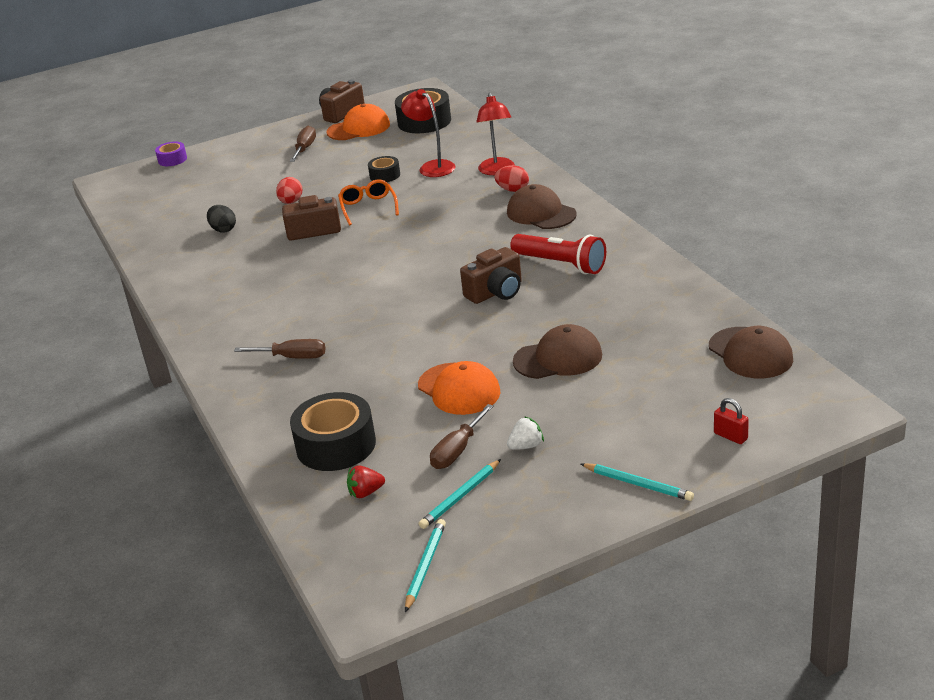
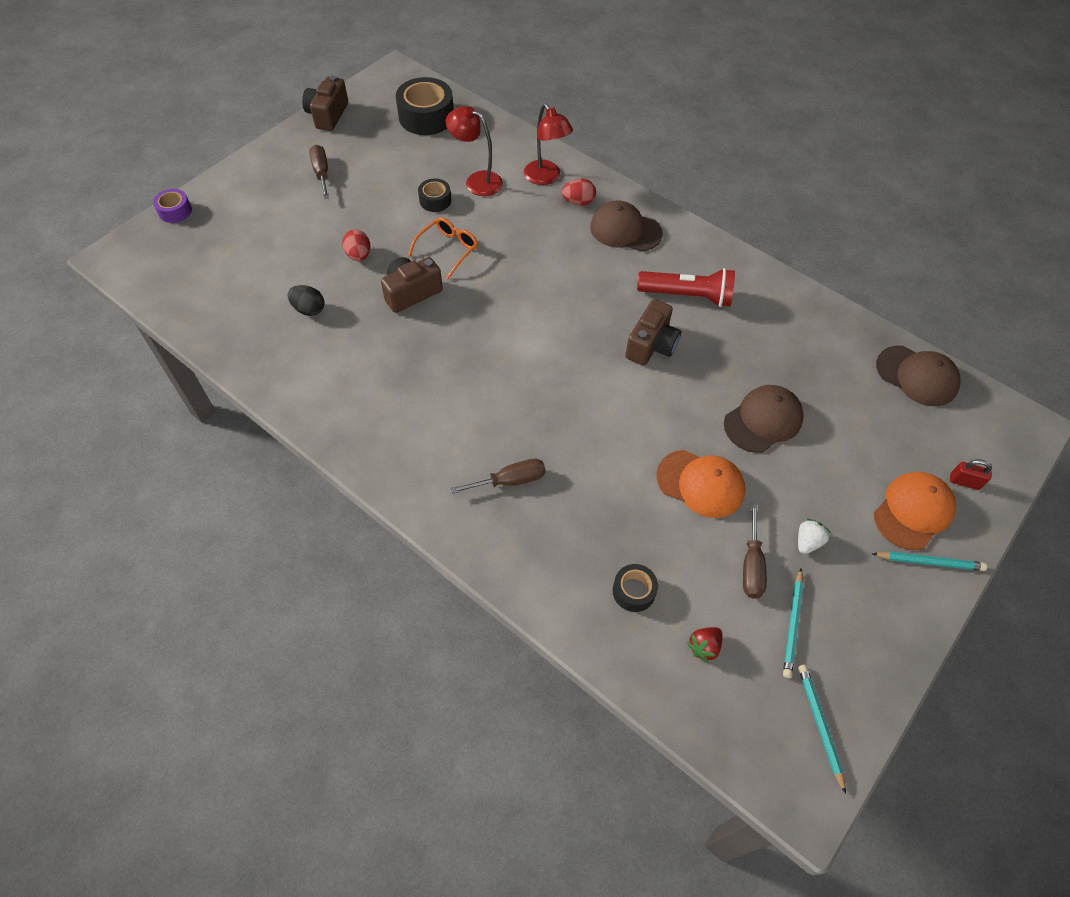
camera: 30 degrees left, 25 degrees up
black tape [290,392,376,471] -> black tape [613,564,658,612], size x0.53
orange cap [326,104,390,140] -> orange cap moved to [874,472,956,550]
orange glasses [338,179,399,225] -> orange glasses turned 75 degrees clockwise [408,217,478,279]

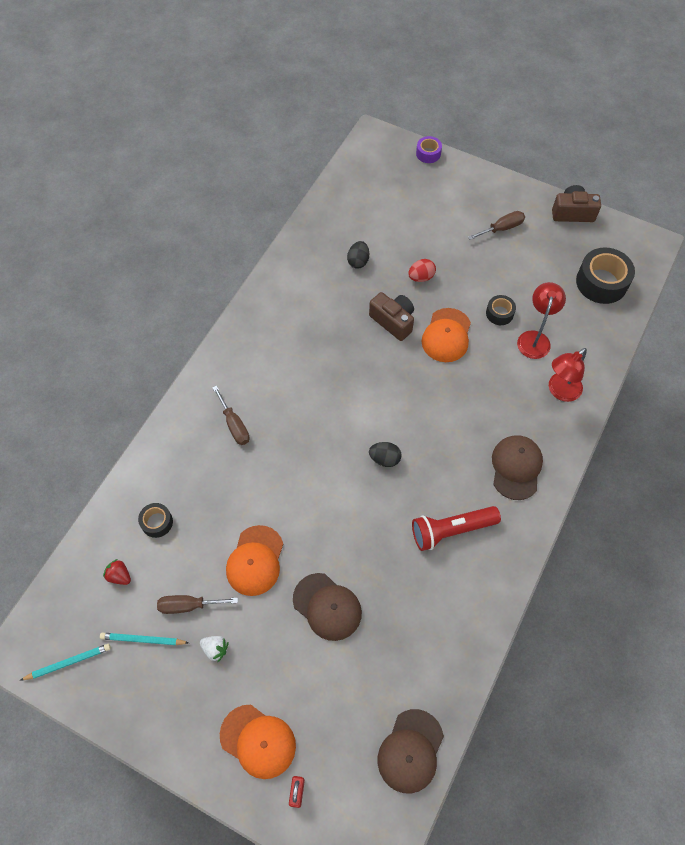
camera: 80 degrees right, 5 degrees up
orange glasses [408,217,478,279] -> orange cap [422,308,471,362]
red egg [562,179,596,206] -> none
brown camera [625,299,681,366] -> none
red flashlight [637,268,735,307] -> red flashlight turned 75 degrees clockwise [412,506,501,551]
turquoise pencil [872,551,987,571] -> none
none -> black egg [369,442,402,467]

